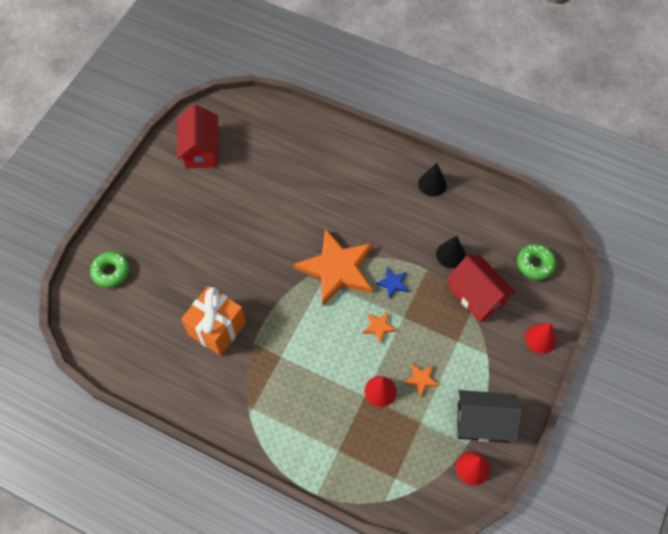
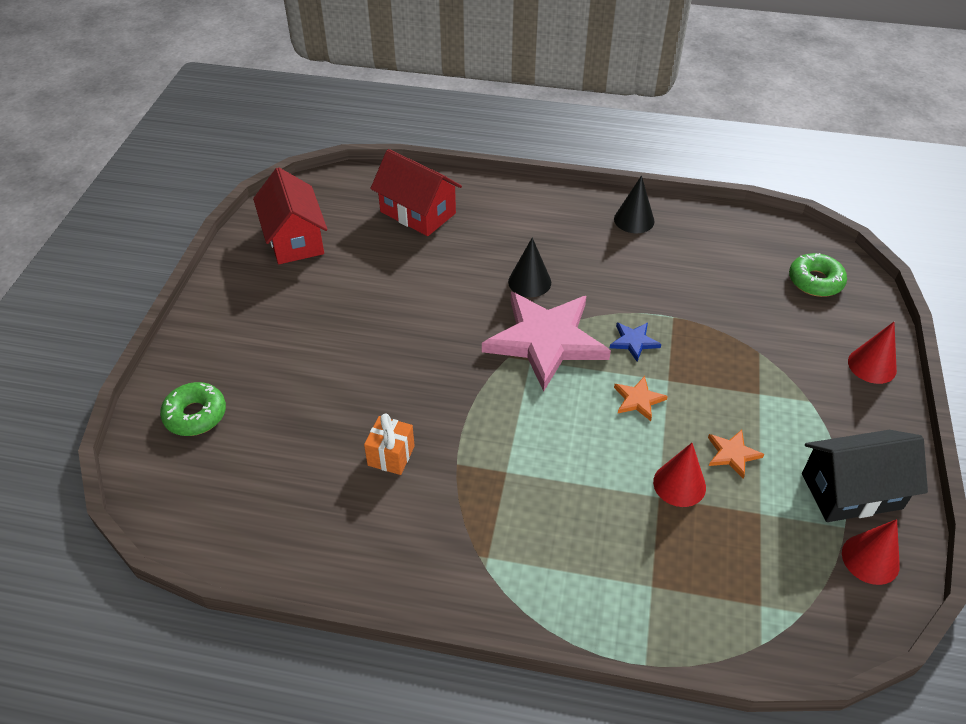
camera: 15 degrees left, 15 degrees down
orange gift [181,286,246,356] -> orange gift [364,413,415,475], size x0.53
orange star [294,229,373,307] -> pink star [482,292,611,392]
black cone [436,236,466,268] -> black cone moved to [508,238,551,297]
red house [447,254,516,322] -> red house moved to [370,149,462,236]

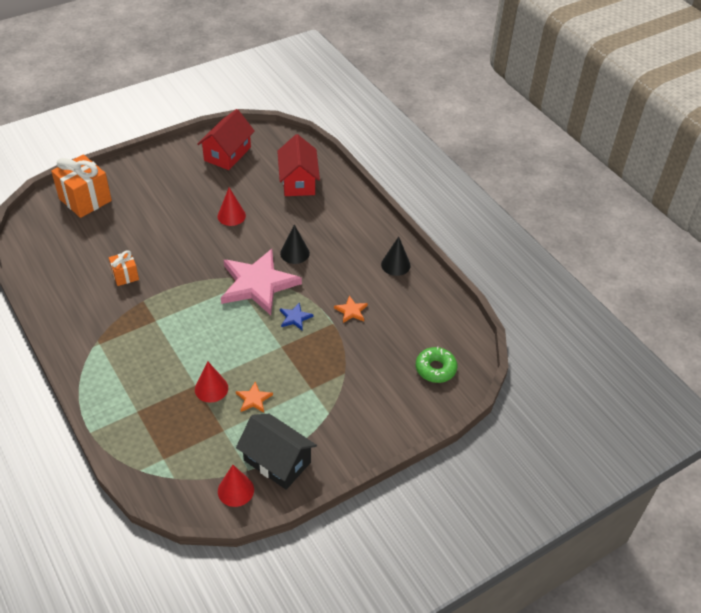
camera: 45 degrees right, 0 degrees up
green donut [160,382,226,436] -> orange gift [51,154,112,218]
orange star [614,376,668,421] -> orange star moved to [334,296,368,323]
red cone [848,322,897,384] -> red cone moved to [217,188,246,226]

